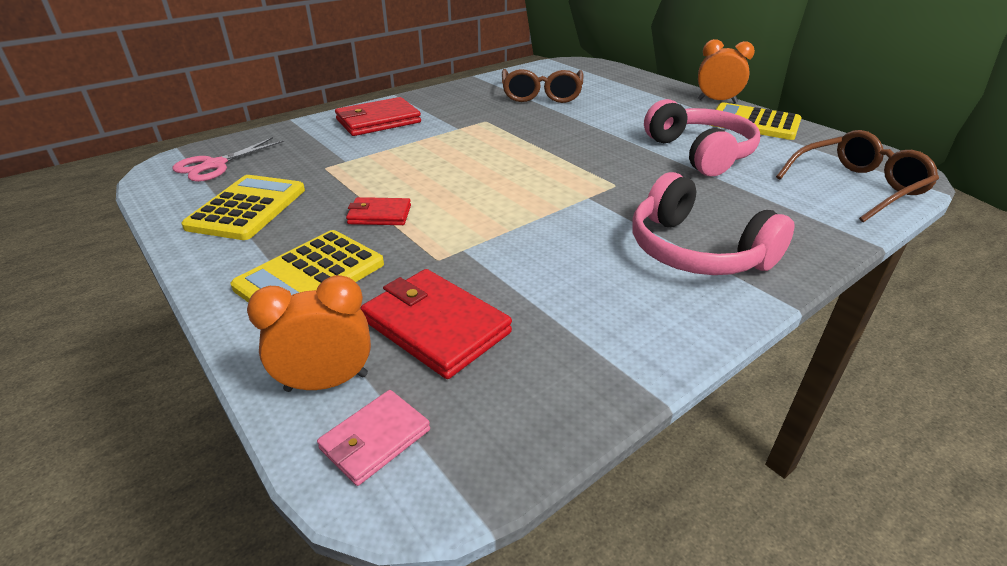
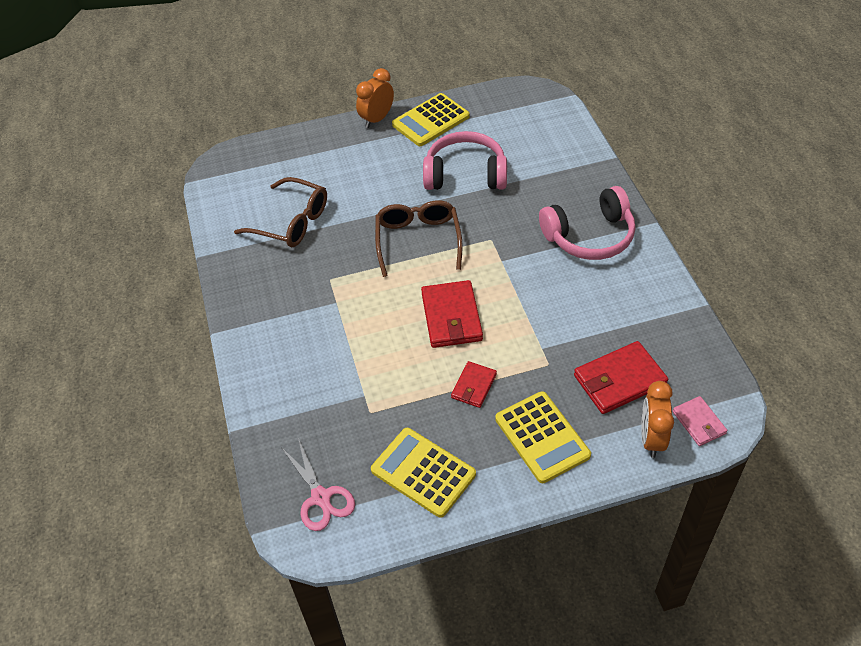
camera: 65 degrees left, 15 degrees up
red wallet [335,97,421,136] -> red wallet moved to [421,280,483,348]
brown glasses [776,130,939,222] -> brown glasses moved to [375,200,463,277]

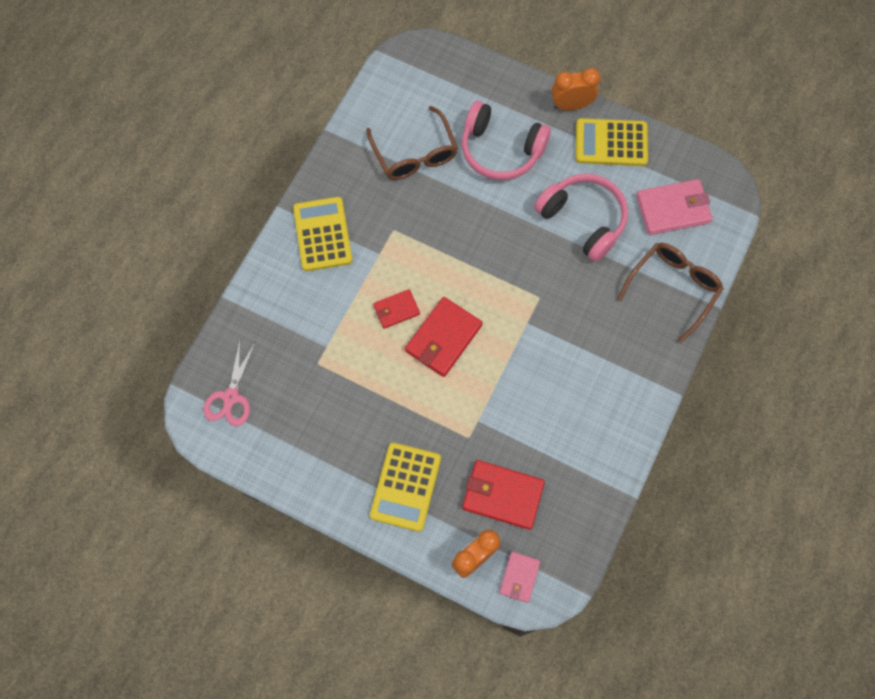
camera: 40 degrees right, 20 degrees up
yellow calculator [371,428,476,518] -> yellow calculator moved to [293,197,352,271]
brown glasses [375,200,463,277] -> brown glasses moved to [617,243,724,344]
red wallet [451,361,497,408] -> red wallet moved to [373,289,420,329]
pink headphones [539,186,635,260] -> pink headphones moved to [462,101,551,180]
none -> pink wallet [636,179,713,235]

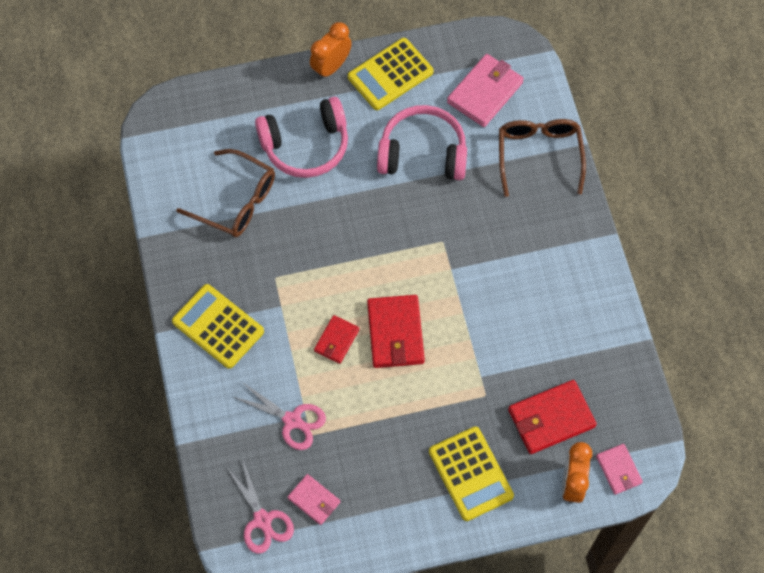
camera: 40 degrees left, 5 degrees down
none -> pink scissors [234,382,326,450]
none -> pink wallet [288,474,340,525]

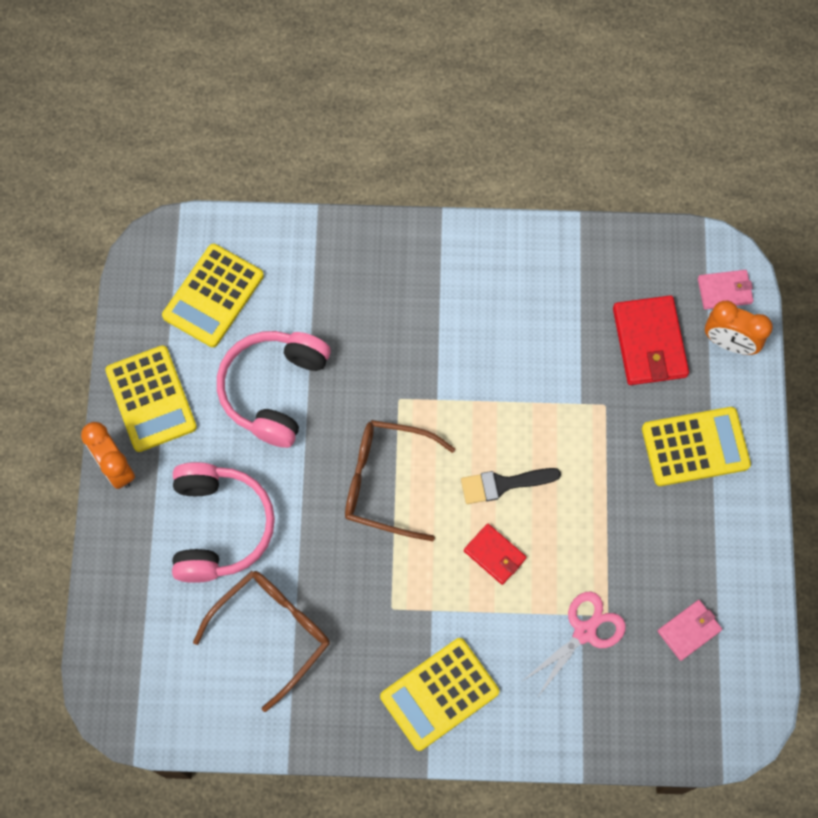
camera: 75 degrees left, 5 degrees up
pink scissors [227,459,294,554] -> none
red wallet [367,295,425,368] -> black brush [461,468,561,504]
pink wallet [447,54,524,127] -> yellow calculator [162,244,264,347]
brown glasses [499,119,586,197] -> brown glasses moved to [345,420,455,541]

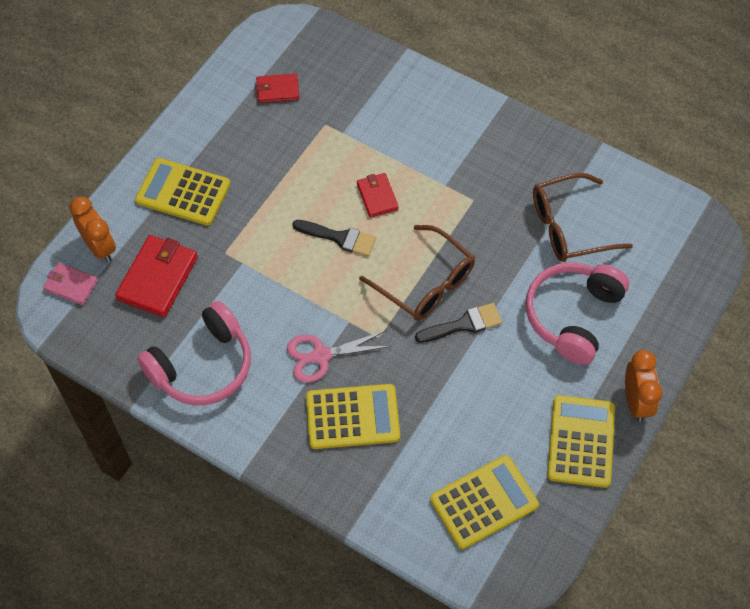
camera: 150 degrees left, 10 degrees down
pink headphones [217,331,331,448] -> pink headphones moved to [137,301,251,406]
yellow calculator [380,638,499,751] -> yellow calculator moved to [306,384,400,449]
pink scissors [523,592,626,697] -> pink scissors moved to [287,330,392,383]
pink wallet [658,600,722,661] -> red wallet [256,74,299,103]
none -> black brush [415,303,502,343]

